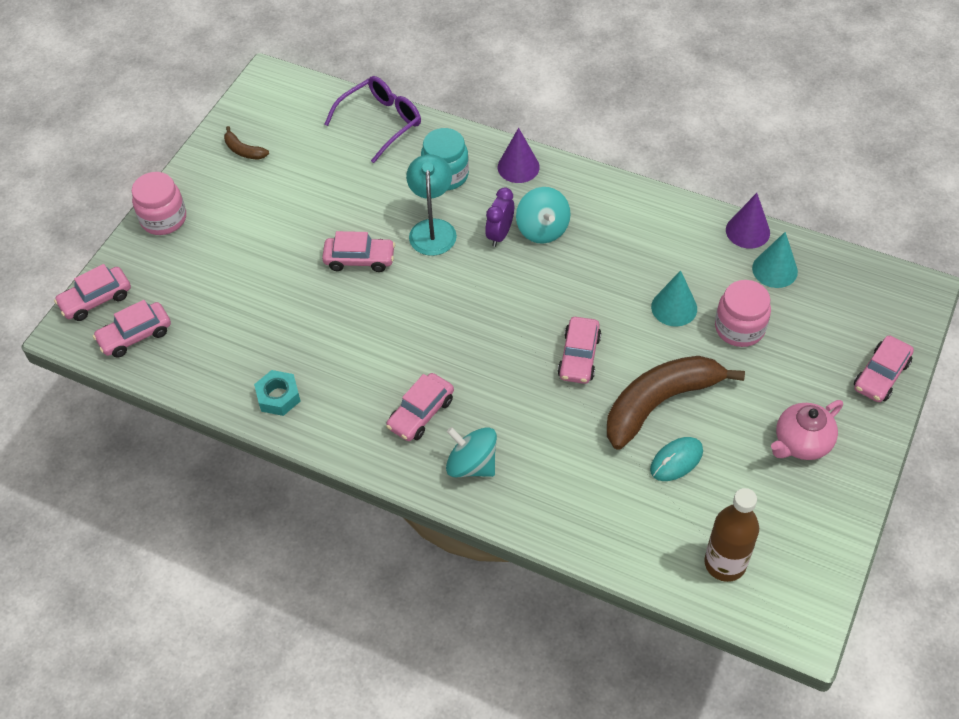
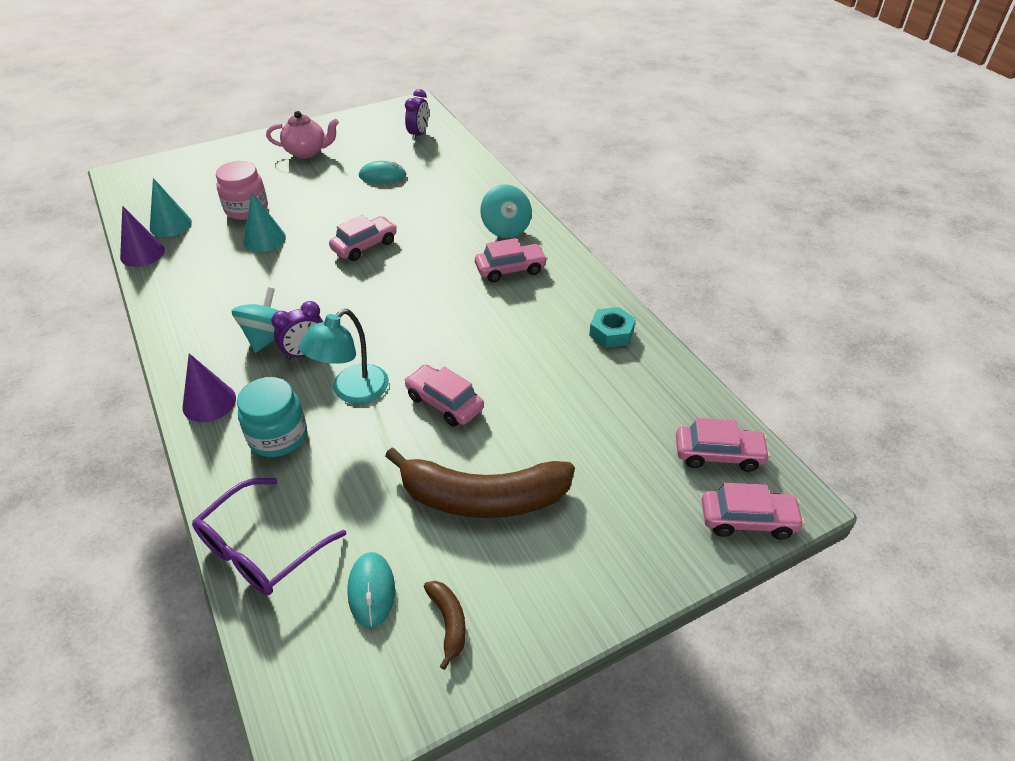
camera: 145 degrees left, 10 degrees down
pink jar [132,172,186,235] -> none
purple glasses [325,76,421,163] -> purple glasses turned 45 degrees counterclockwise [192,478,346,595]
brown banana [607,356,745,450] -> brown banana moved to [385,448,575,518]
brown bottle [704,488,759,582] -> purple clock [405,89,429,140]
pink car [854,336,914,402] -> none
none -> turquoise mouse [347,552,395,628]

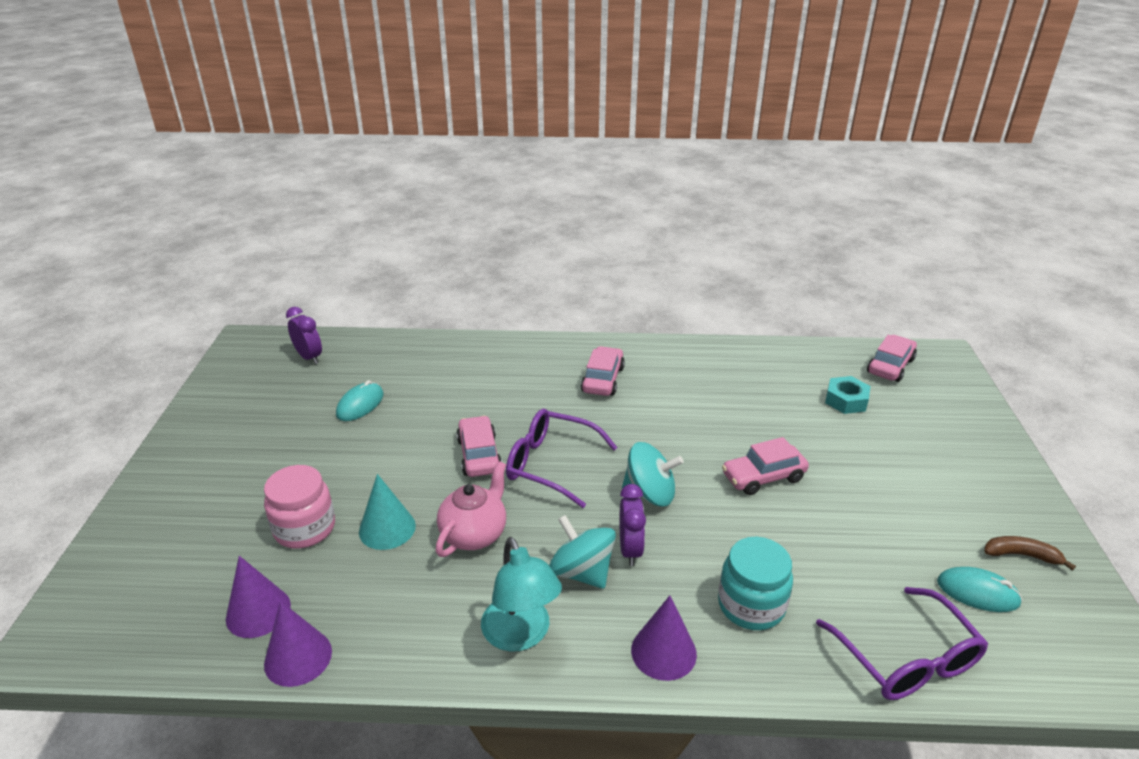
camera: 60 degrees left, 10 degrees down
turquoise cone [150,178,192,237] -> purple cone [226,556,291,638]
pink teapot [266,111,339,159] -> pink teapot moved to [436,461,506,557]
turquoise lamp [299,309,389,404] -> turquoise lamp moved to [481,537,562,652]
brown banana [385,448,575,518] -> none
turquoise spinning top [480,184,532,238] -> turquoise spinning top moved to [622,442,684,506]
turquoise nut [589,307,636,348] -> turquoise nut moved to [825,376,871,414]
pink car [702,483,805,540] -> none
none -> purple glasses [506,409,618,508]

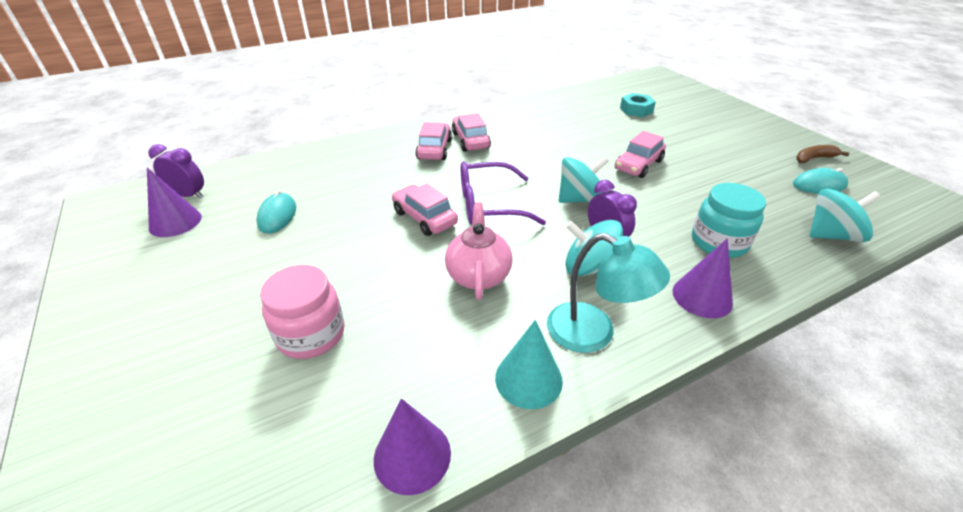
camera: 30 degrees left, 5 degrees up
purple cone [226,556,291,638] -> purple cone moved to [147,168,202,237]
turquoise cone [359,474,416,550] -> turquoise cone moved to [495,320,563,409]
purple glasses [816,587,988,700] -> turquoise spinning top [810,189,881,242]
pink car [867,335,917,382] -> pink car moved to [415,122,452,160]

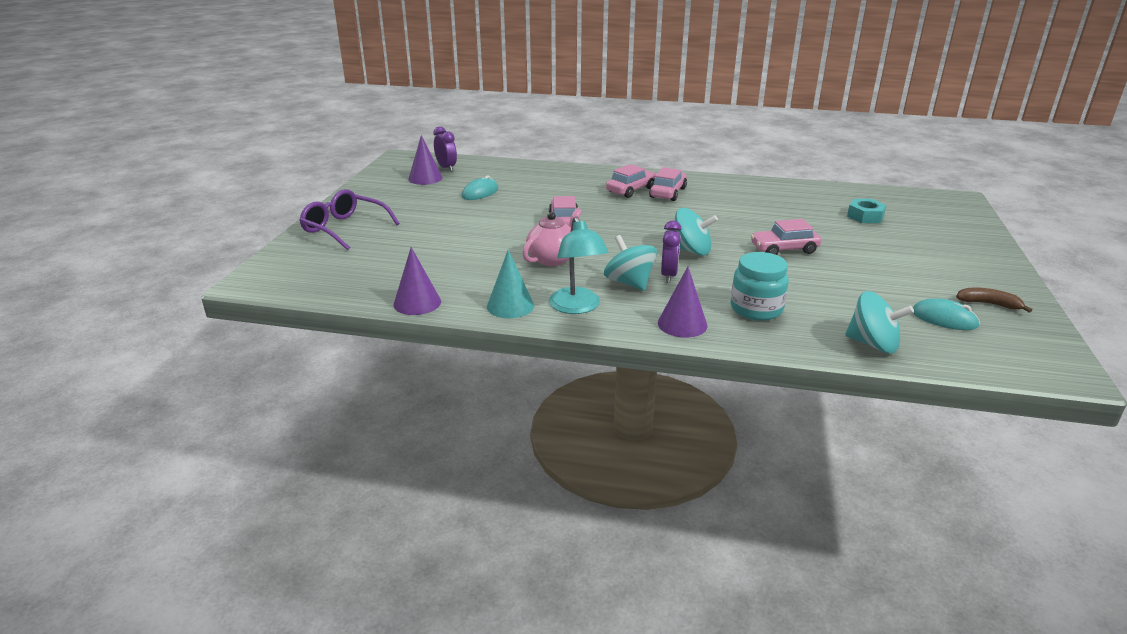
camera: 40 degrees right, 10 degrees down
pink jar [260,265,345,359] -> none
purple glasses [461,161,546,225] -> purple glasses moved to [299,189,400,250]

